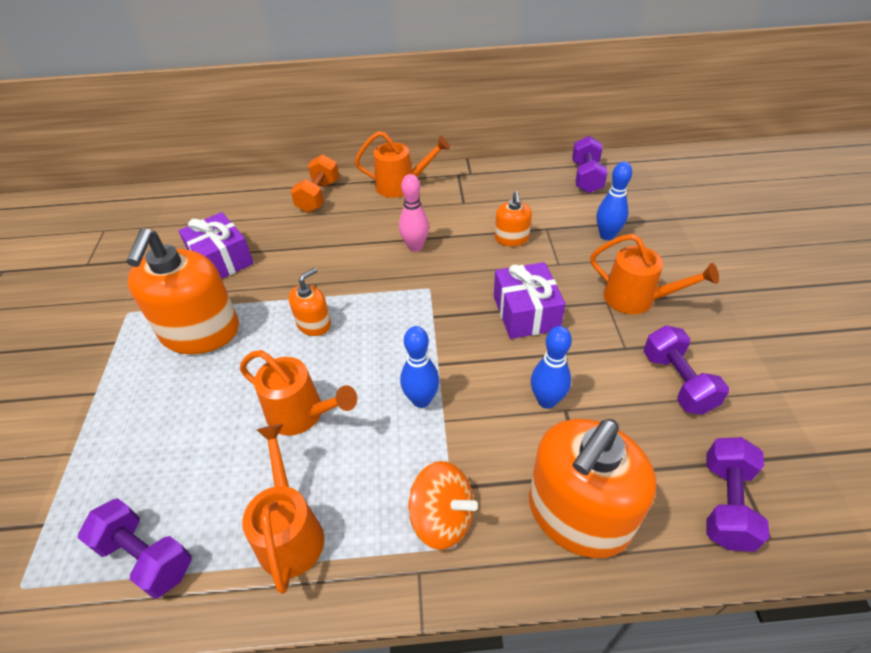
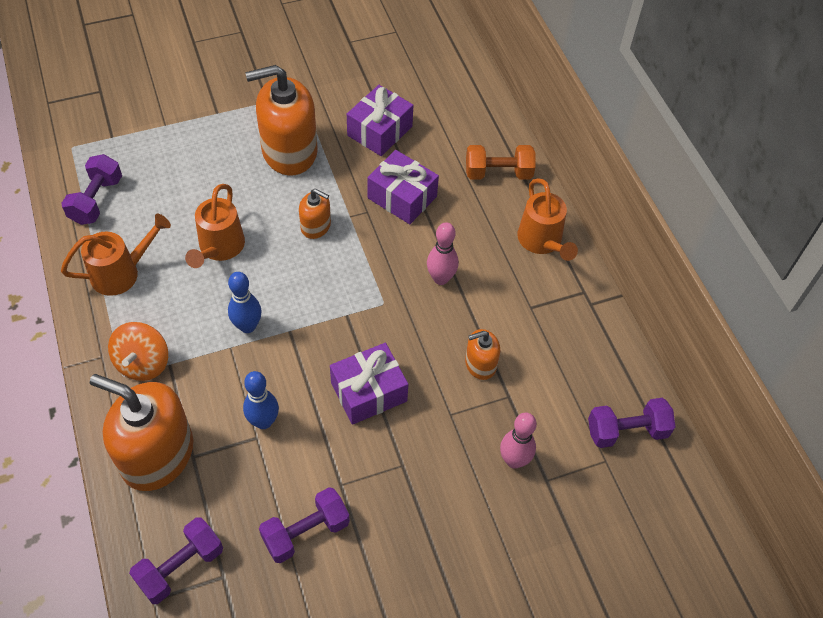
camera: 70 degrees right, 10 degrees up
orange watering can [590,234,719,314] -> none
blue bowling pin [597,162,632,240] -> pink bowling pin [500,413,537,468]
purple dumbbell [707,437,770,552] -> purple dumbbell turned 45 degrees counterclockwise [129,518,223,604]
none -> purple gift [367,150,439,224]

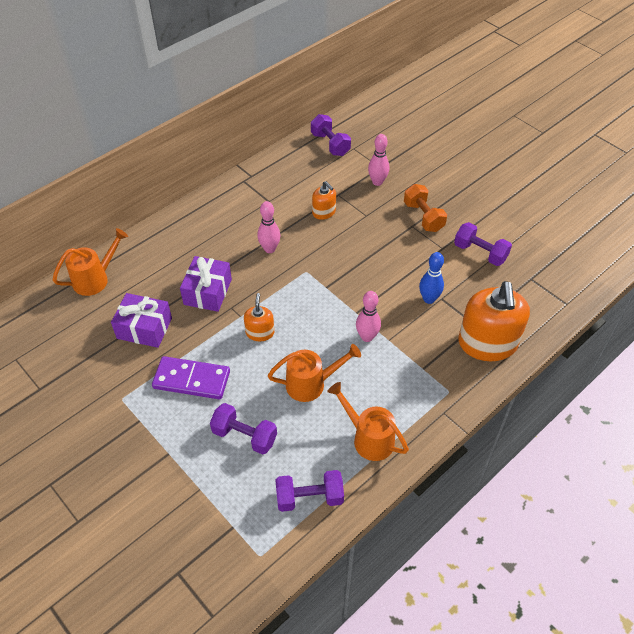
camera: 110 degrees left, 5 degrees down
orange spinning top [108,322,168,381] -> none
purple dumbbell [129,518,223,604] -> purple dumbbell moved to [210,403,277,455]
blue bowling pin [228,272,262,333] -> pink bowling pin [356,291,381,342]
orange soap dispenser [245,65,318,176] -> purple domino [152,356,230,399]
purple gift [330,343,408,425] -> none
orange dumbbell [466,145,536,179] -> orange dumbbell moved to [404,184,447,232]
orange watering can [517,178,578,261] -> orange watering can moved to [53,228,128,296]

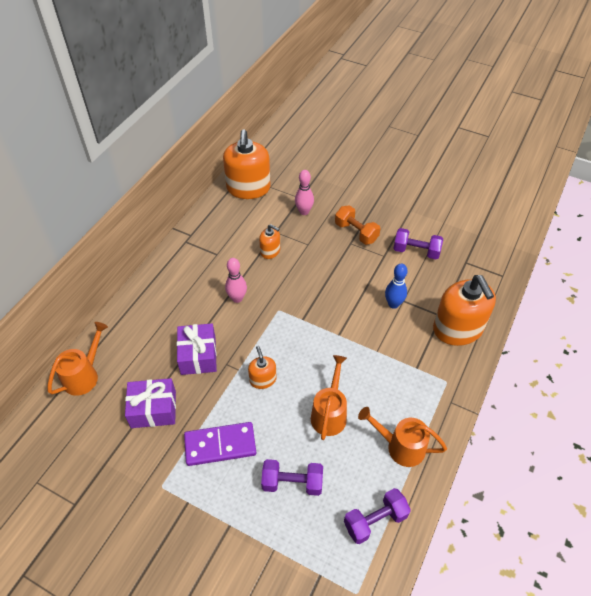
camera: 20 degrees left, 0 degrees up
orange watering can [268,344,361,402] -> orange watering can turned 45 degrees counterclockwise [311,355,347,440]
purple dumbbell [311,114,351,156] -> orange soap dispenser [223,129,271,199]
pink bowling pin [356,291,381,342] -> none

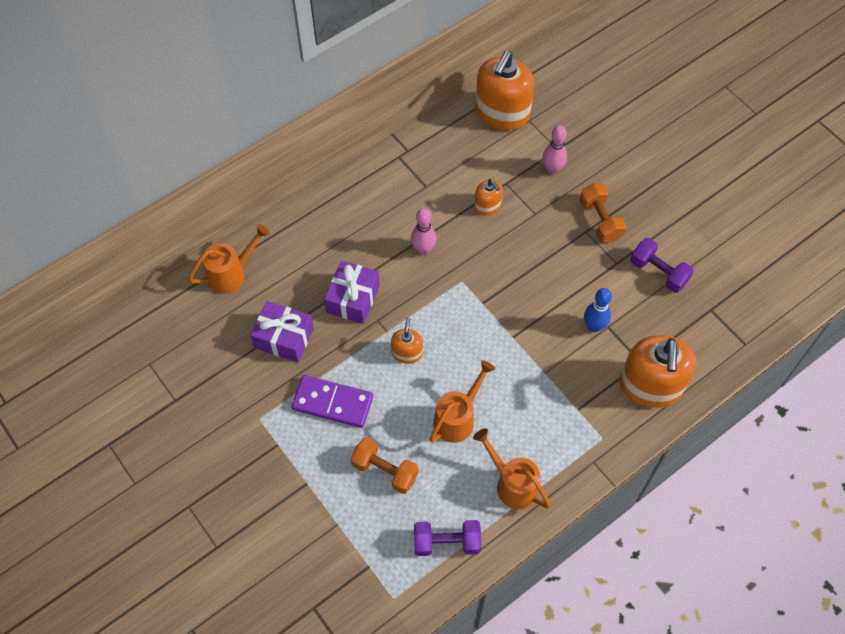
camera: 25 degrees right, 10 degrees up
purple dumbbell [261,459,323,496] -> orange dumbbell [351,437,419,494]

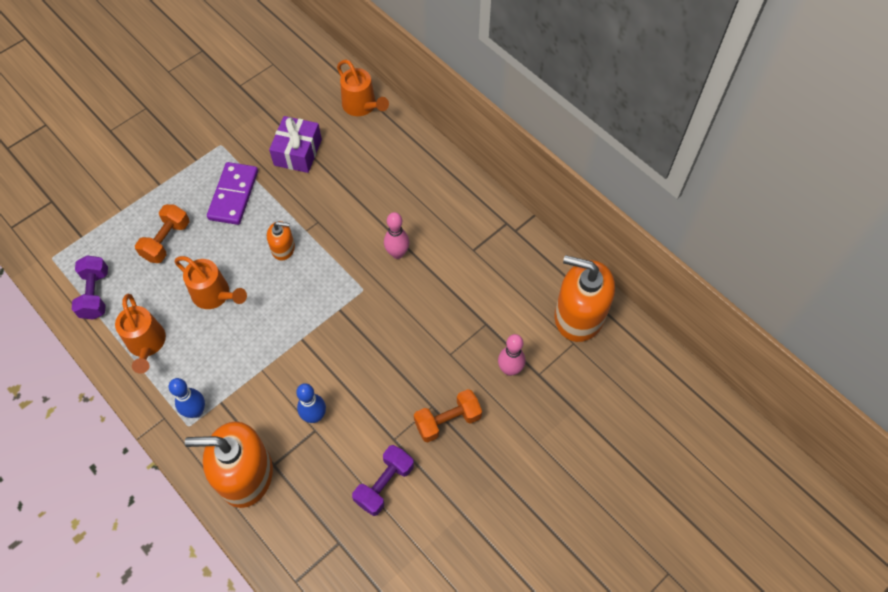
camera: 85 degrees right, 0 degrees up
purple gift [324,260,380,324] -> none
orange watering can [473,428,551,509] -> orange watering can turned 120 degrees clockwise [115,294,166,374]
orange soap dispenser [474,179,503,216] -> none
none -> blue bowling pin [169,378,205,418]

